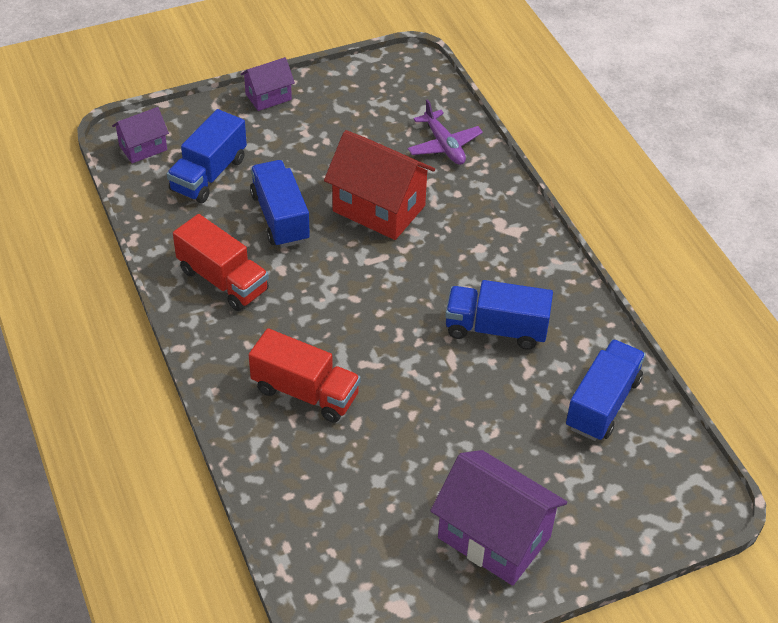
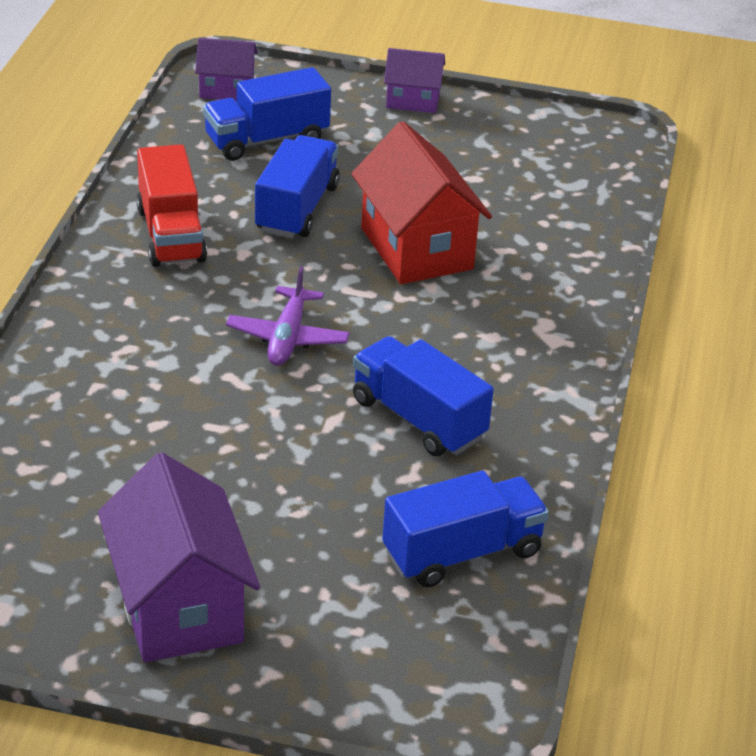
camera: 35 degrees right, 10 degrees down
red truck [249,328,361,423] -> none
purple plane [408,99,483,165] -> purple plane moved to [226,266,350,366]

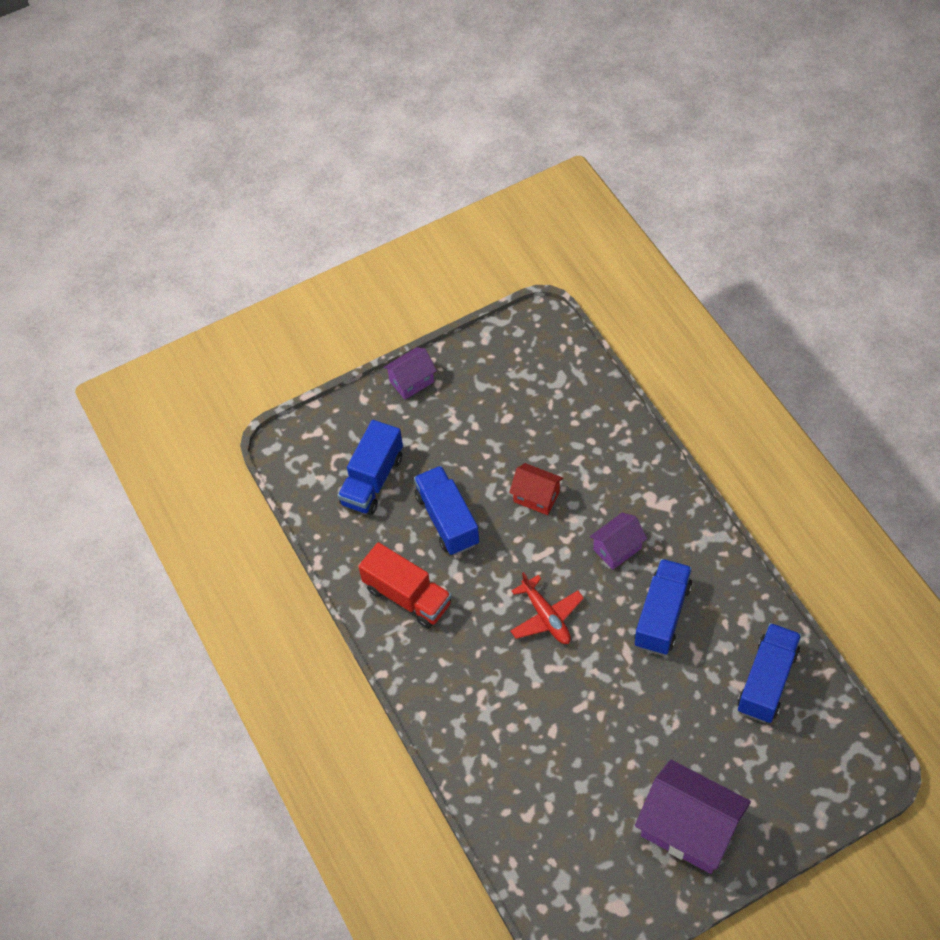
camera: 35 degrees left, 20 degrees up
purple house [195,38,258,101] -> purple house moved to [589,513,647,570]
purple plane [226,266,350,366] -> red plane [510,572,584,644]
red house [351,121,492,284] -> red house [509,463,563,515], size x0.55
blue truck [353,336,494,456] -> blue truck turned 105 degrees clockwise [634,559,692,655]

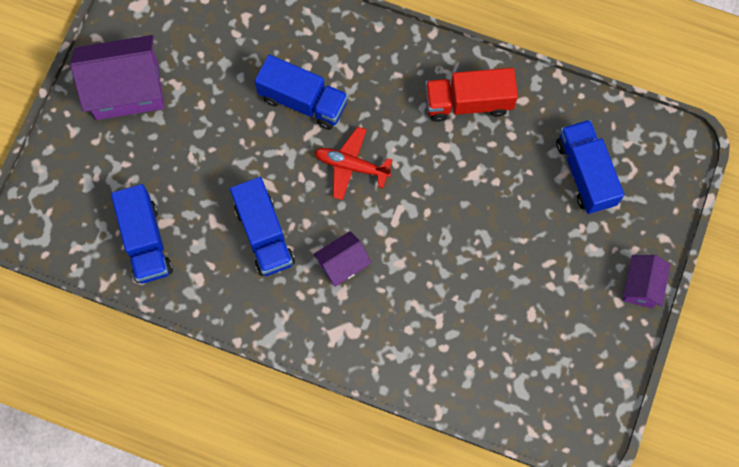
camera: 135 degrees right, 15 degrees up
blue truck [414,466,479,555] -> blue truck moved to [255,55,348,130]
red house [509,463,563,515] -> none
purple house [589,513,647,570] -> purple house turned 45 degrees clockwise [313,231,371,287]

